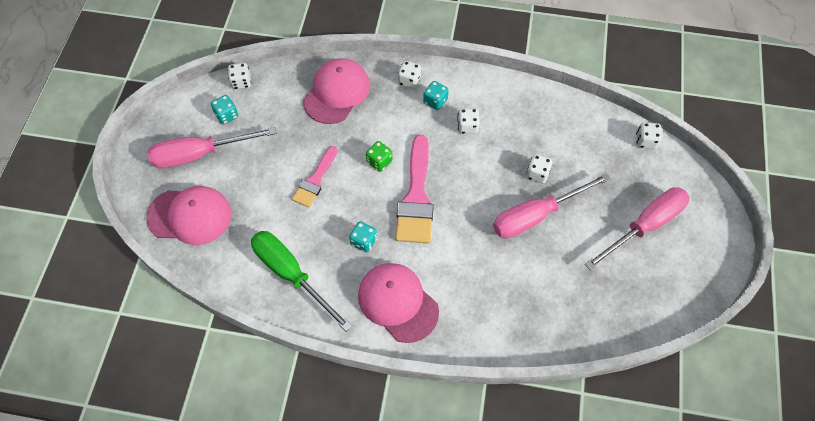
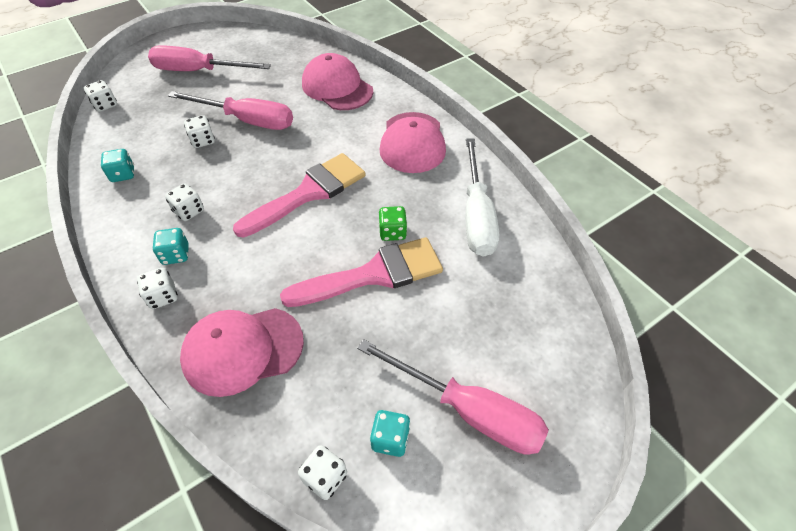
camera: 135 degrees left, 10 degrees down
pink cap [146,186,231,245] -> pink cap moved to [302,53,373,110]
green screwdriver [251,231,352,331] -> white screwdriver [465,138,499,257]
pink brush [292,146,337,208] -> pink brush [280,237,443,307], size x1.66
turquoise dice [349,221,377,253] -> turquoise dice moved to [101,149,134,182]
green dice [366,141,393,172] -> green dice moved to [379,206,407,241]

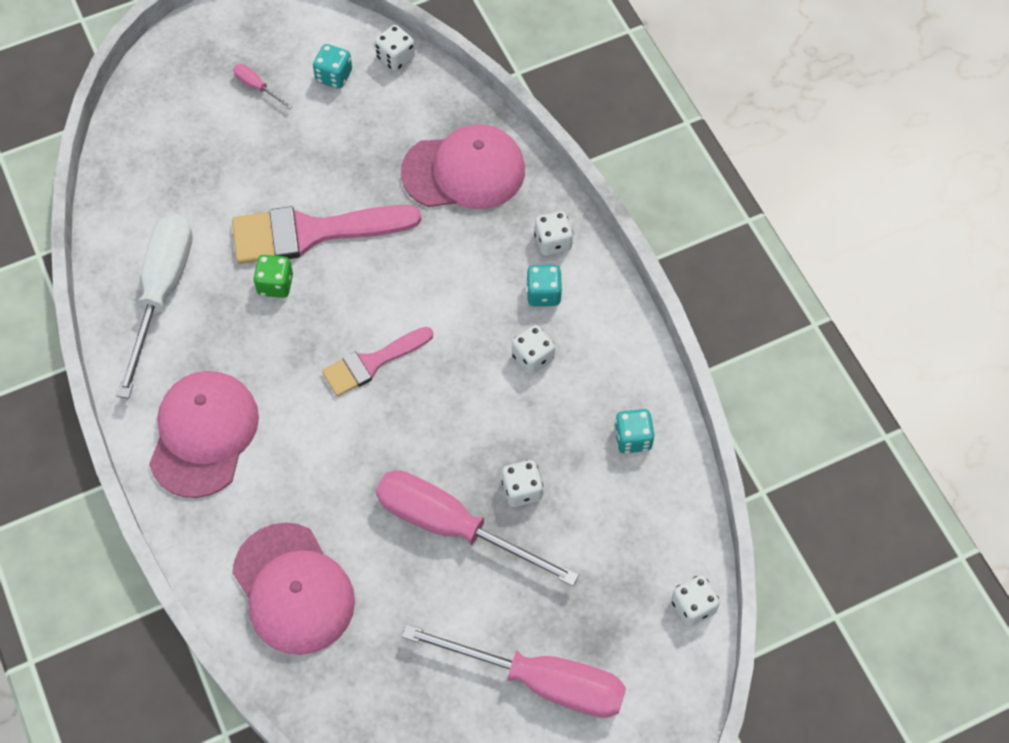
camera: 170 degrees left, 10 degrees up
pink brush [233,153,366,238] -> pink brush [322,327,433,397], size x0.60
pink screwdriver [357,339,549,455] -> pink screwdriver [233,64,292,109], size x0.40

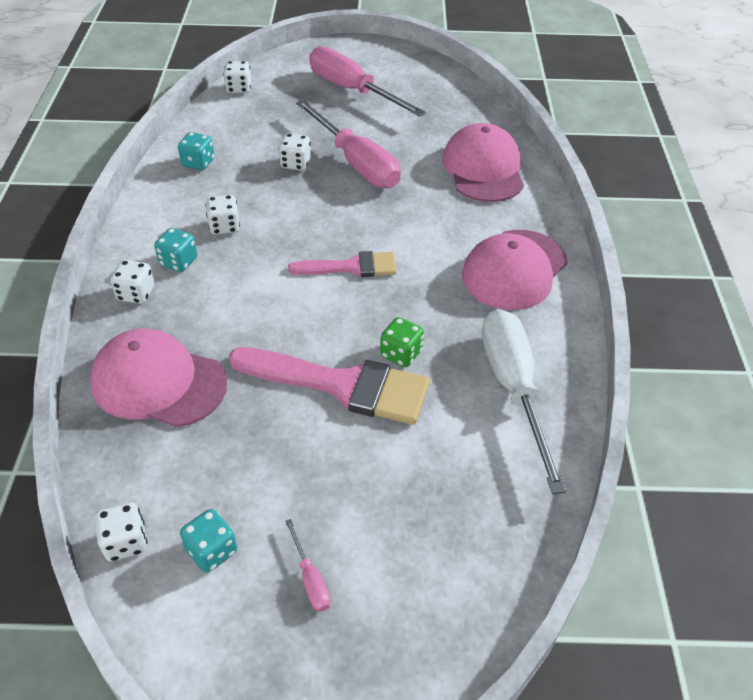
camera: 155 degrees left, 15 degrees down
white screwdriver [116,213,193,399] -> white screwdriver turned 135 degrees clockwise [482,309,567,494]

